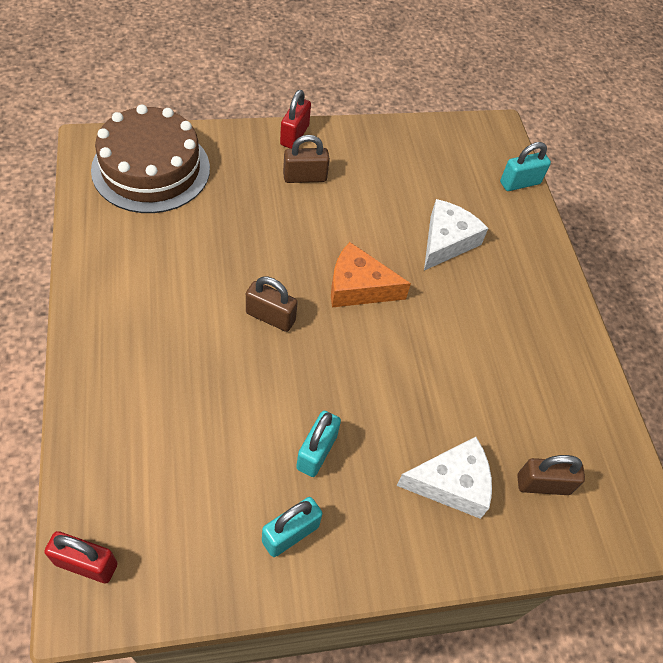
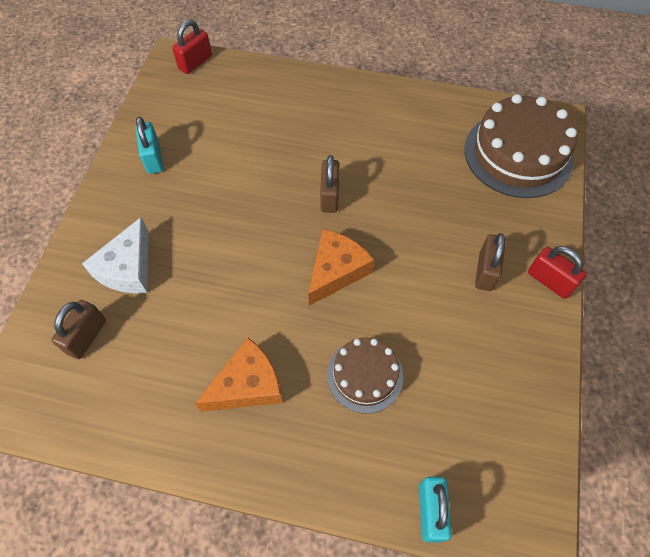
camera: 120 degrees right, 5 degrees up
brown padlock [246,277,298,332] -> brown padlock turned 45 degrees counterclockwise [320,155,339,213]
turquoise padlock [296,411,341,477] -> none
white cheese [424,199,488,271] -> brown cake [327,338,404,414]
none -> orange cheese [195,338,283,412]

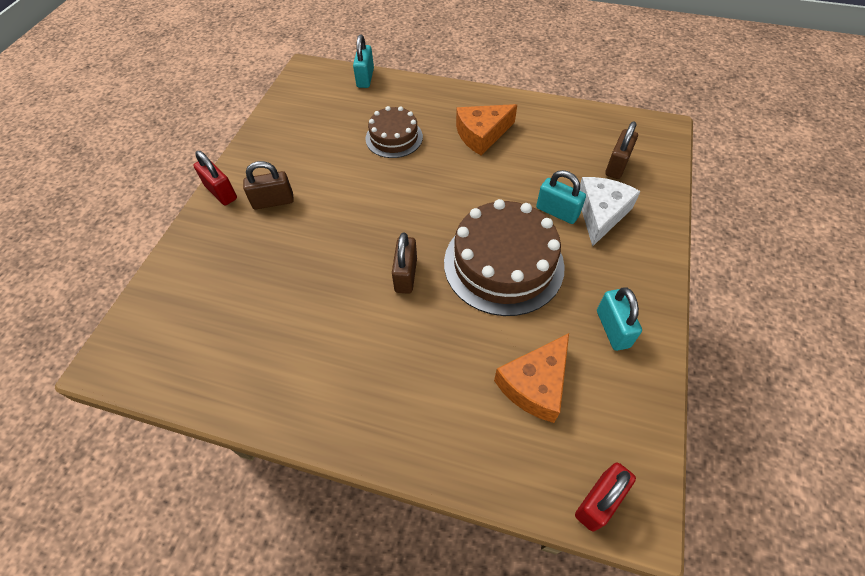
camera: 175 degrees left, 5 degrees down
orange cheese [308,229,374,306] -> orange cheese moved to [494,333,569,423]
brown cake [465,94,577,198] -> brown cake moved to [444,199,565,316]
brown padlock [475,233,506,291] -> brown padlock turned 60 degrees clockwise [243,161,294,209]
none -> turquoise padlock [536,170,586,224]

